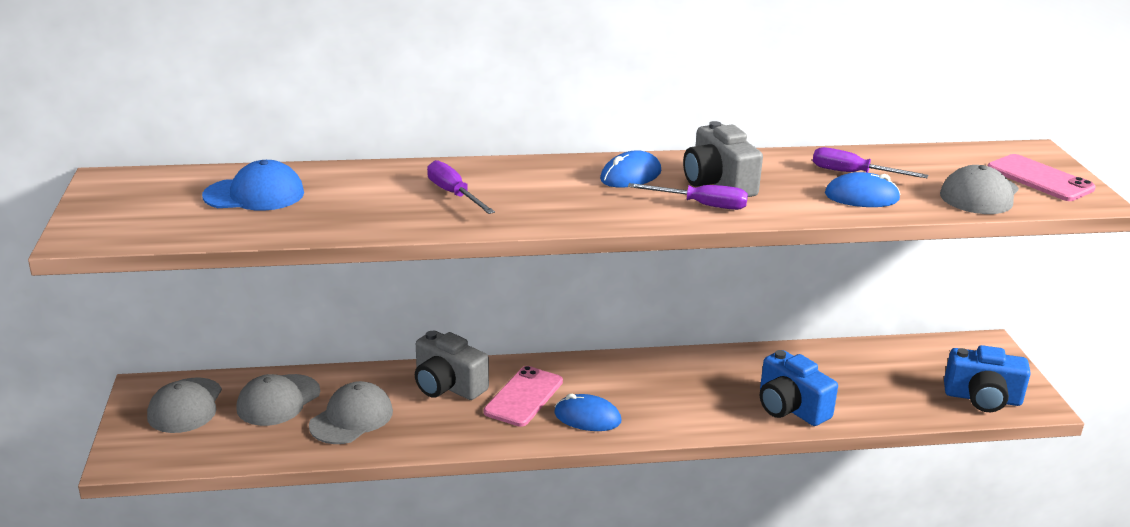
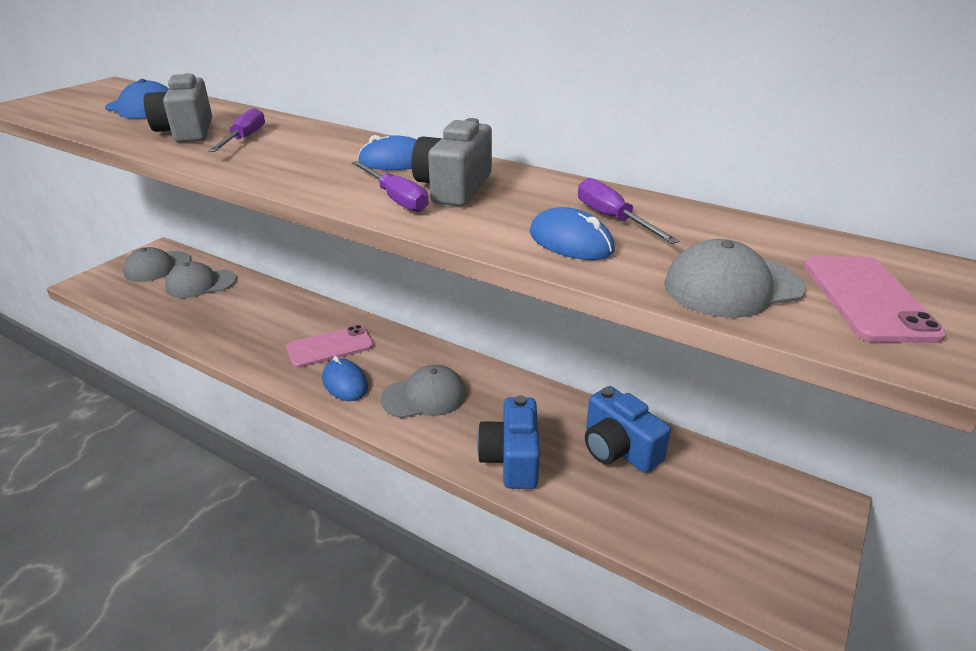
camera: 40 degrees right, 5 degrees up
grey cap [309,381,393,444] -> grey cap moved to [381,365,466,418]
grey camera [415,331,489,400] -> grey camera moved to [144,74,212,143]
blue camera [944,345,1031,412] -> blue camera moved to [585,386,671,473]

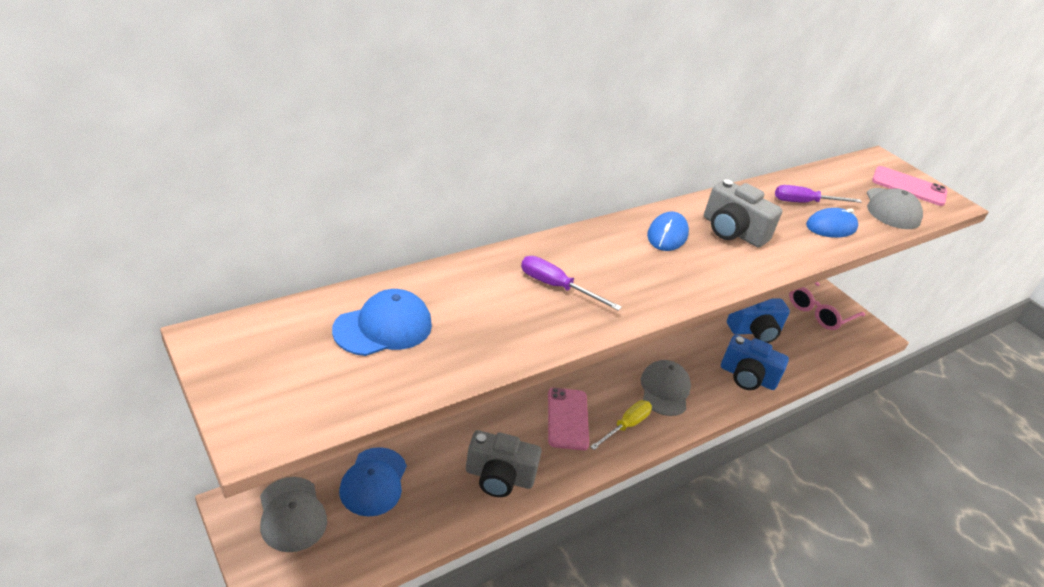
camera: 70 degrees left, 5 degrees up
grey camera [144,74,212,143] -> grey camera moved to [466,430,542,497]
grey cap [165,261,237,298] -> blue cap [339,447,407,517]
blue mouse [322,356,368,401] -> yellow screwdriver [590,400,652,450]
purple screwdriver [352,161,429,212] -> none
none -> pink glasses [789,282,865,330]

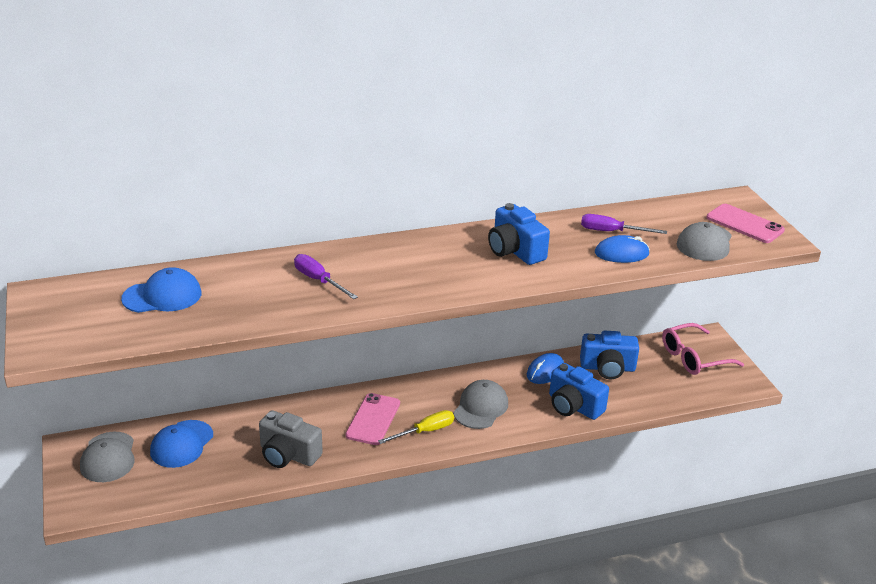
camera: 20 degrees right, 5 degrees down
blue mouse [647,212,689,251] -> blue mouse moved to [527,353,564,384]
grey camera [704,179,783,248] -> blue camera [488,203,550,265]

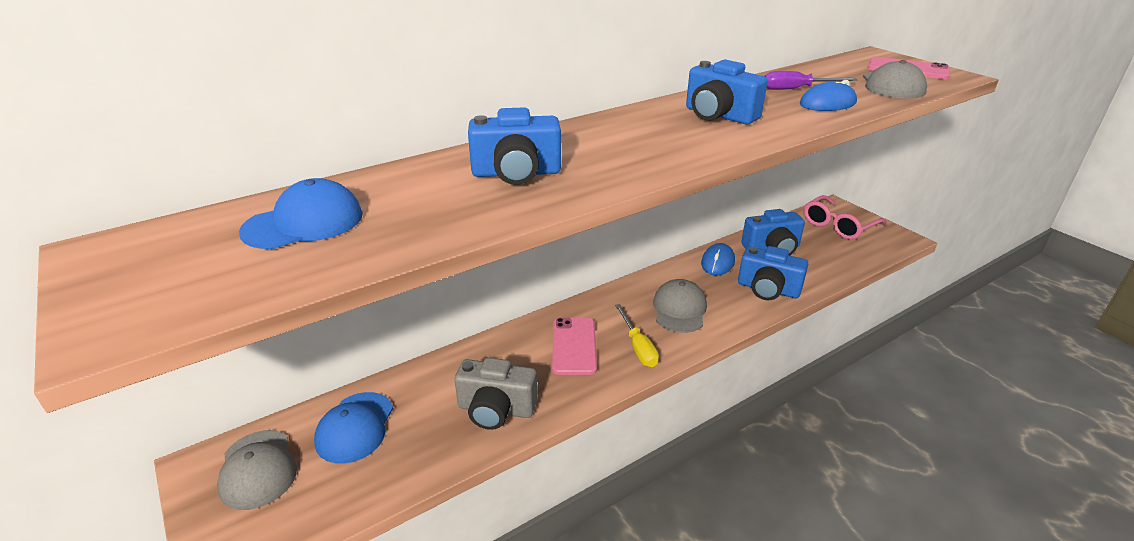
camera: 15 degrees left, 0 degrees up
purple screwdriver [294,254,358,299] -> blue camera [468,107,561,185]
yellow screwdriver [378,410,454,444] -> yellow screwdriver turned 120 degrees clockwise [615,304,659,367]

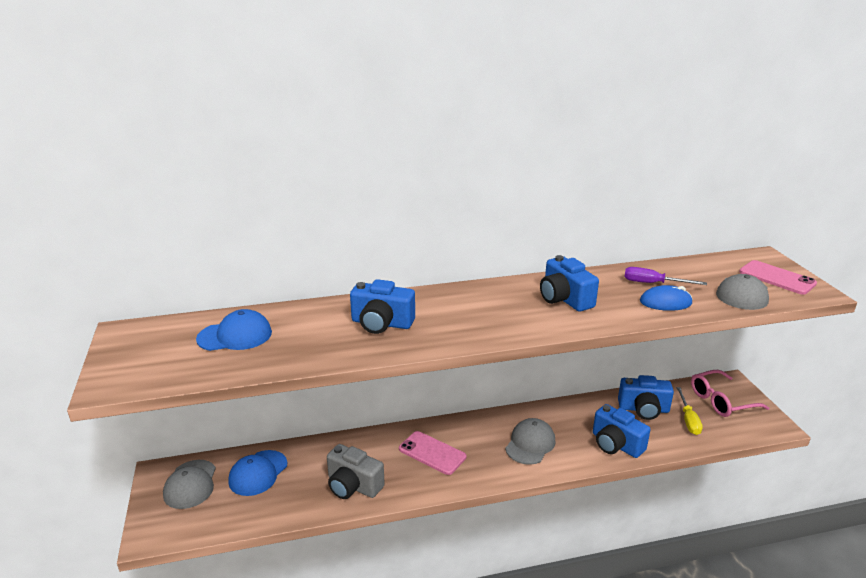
camera: 20 degrees right, 5 degrees down
pink phone [552,318,597,375] -> pink phone turned 75 degrees counterclockwise [399,431,466,475]
yellow screwdriver [615,304,659,367] -> yellow screwdriver moved to [677,387,703,435]
blue mouse [701,243,735,276] -> none

